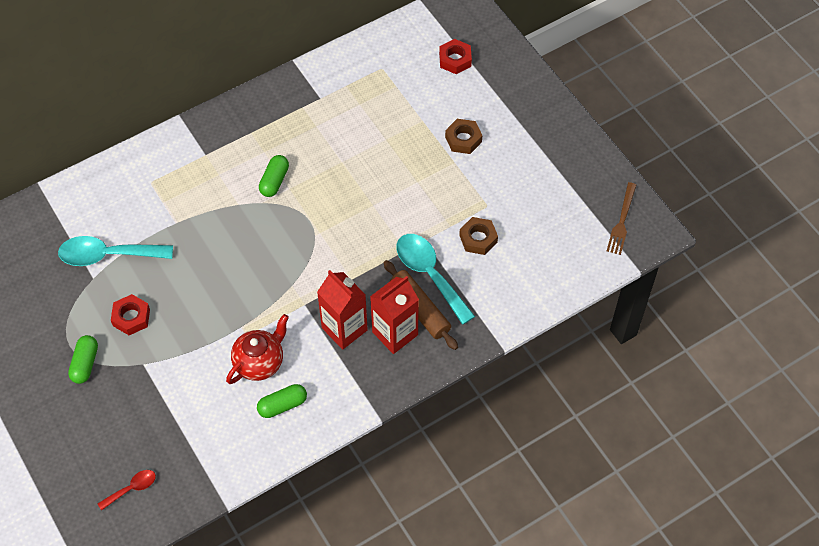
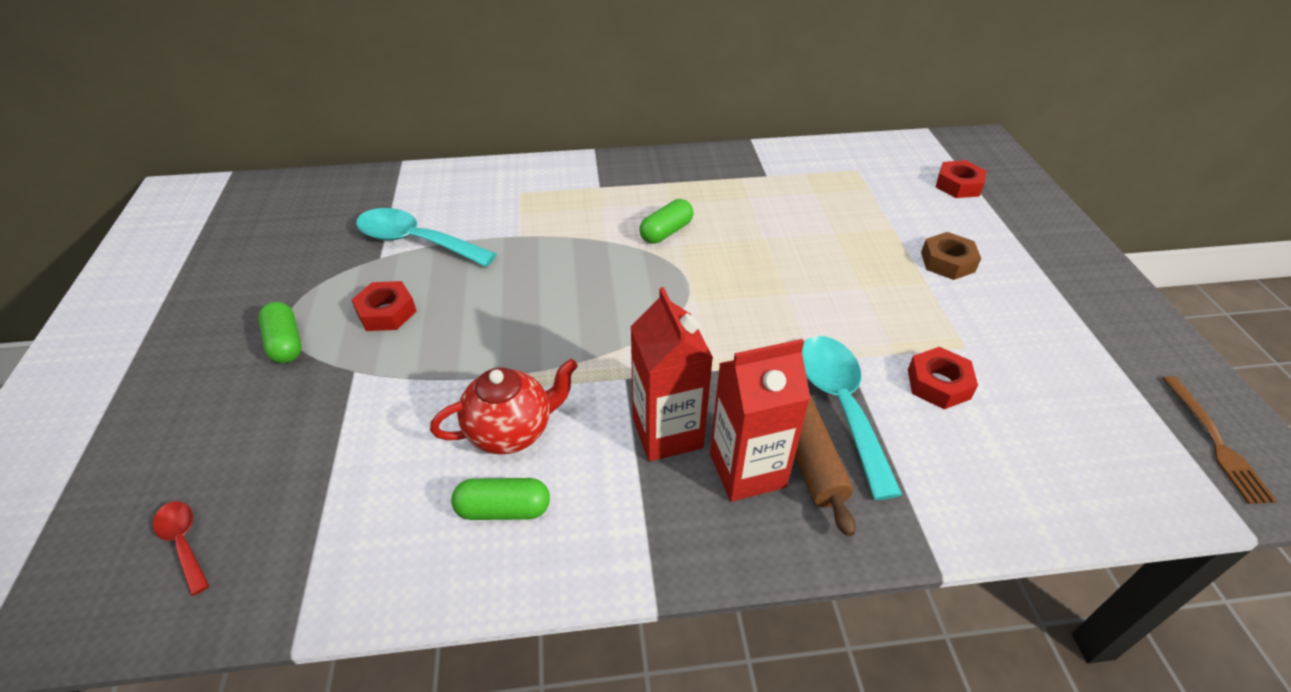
camera: 25 degrees right, 15 degrees down
green capsule [68,335,98,384] -> green capsule turned 60 degrees counterclockwise [258,302,301,363]
red spoon [98,470,156,511] -> red spoon turned 120 degrees counterclockwise [153,501,209,596]
brown nut [459,217,498,255] -> red nut [908,347,978,409]
brown fork [607,182,636,255] -> brown fork turned 45 degrees counterclockwise [1162,376,1277,504]

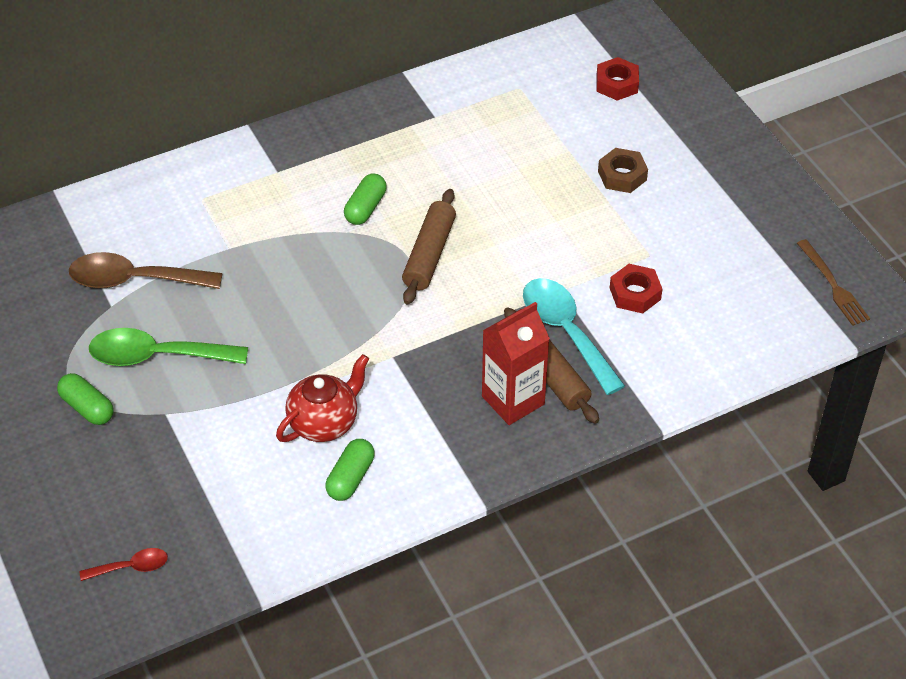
camera: 20 degrees left, 5 degrees up
red spoon [153,501,209,596] -> red spoon turned 135 degrees clockwise [80,548,168,581]
red nut [351,281,417,331] -> green spoon [89,328,248,366]
turquoise spoon [356,208,497,267] -> brown spoon [69,252,223,289]
green capsule [451,478,550,520] -> green capsule turned 45 degrees counterclockwise [325,439,375,501]
red carton [630,287,713,461] -> none
none -> brown rolling pin [402,189,456,305]

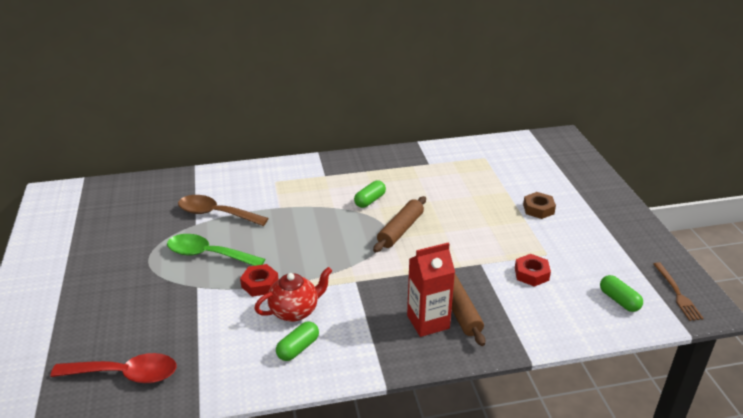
camera: 15 degrees right, 15 degrees down
green capsule [57,373,114,425] -> green capsule moved to [600,275,643,312]
red spoon [80,548,168,581] -> red spoon [50,353,177,383], size x1.97
turquoise spoon [523,278,625,395] -> none
red nut [596,57,639,101] -> red nut moved to [240,264,279,297]

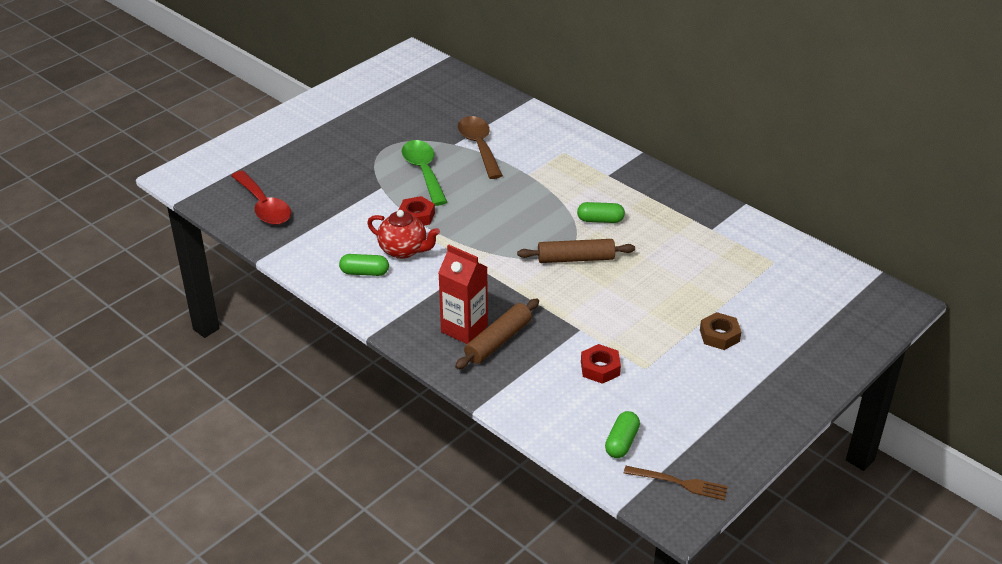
camera: 55 degrees right, 5 degrees up
brown fork [653,262,704,321] -> brown fork turned 120 degrees counterclockwise [624,466,728,501]

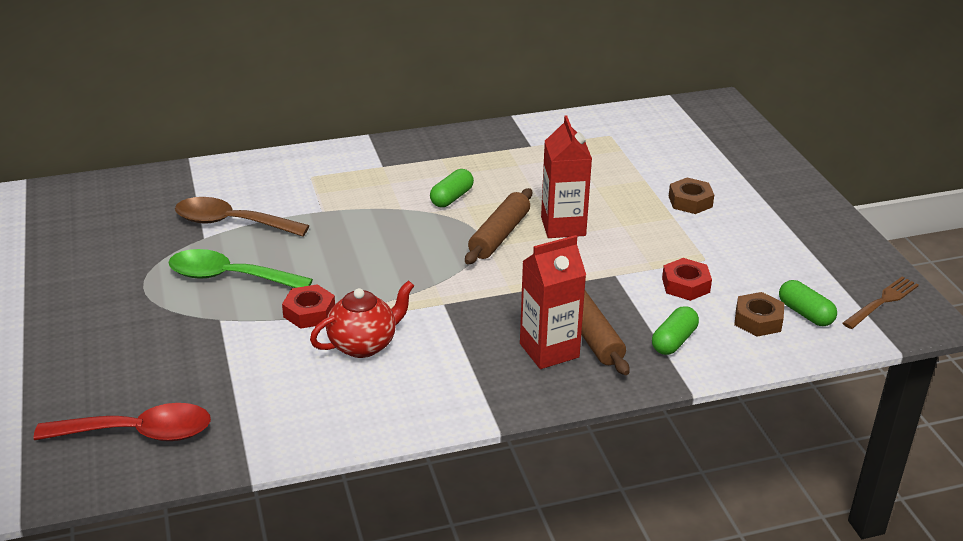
camera: 60 degrees left, 5 degrees down
green capsule [339,254,389,276] -> green capsule moved to [652,306,699,355]
none -> red carton [541,115,592,238]
none -> brown nut [734,292,784,337]

